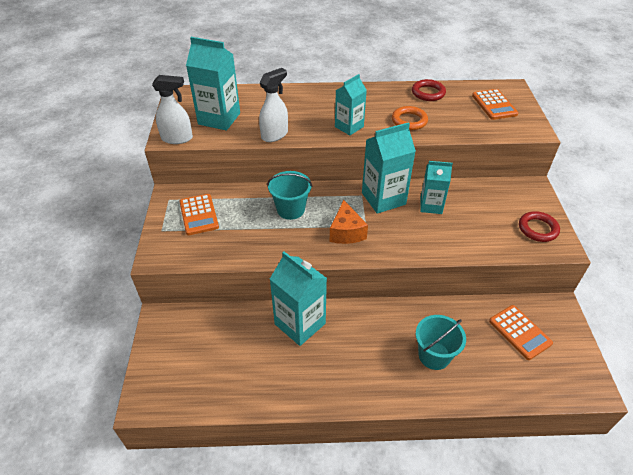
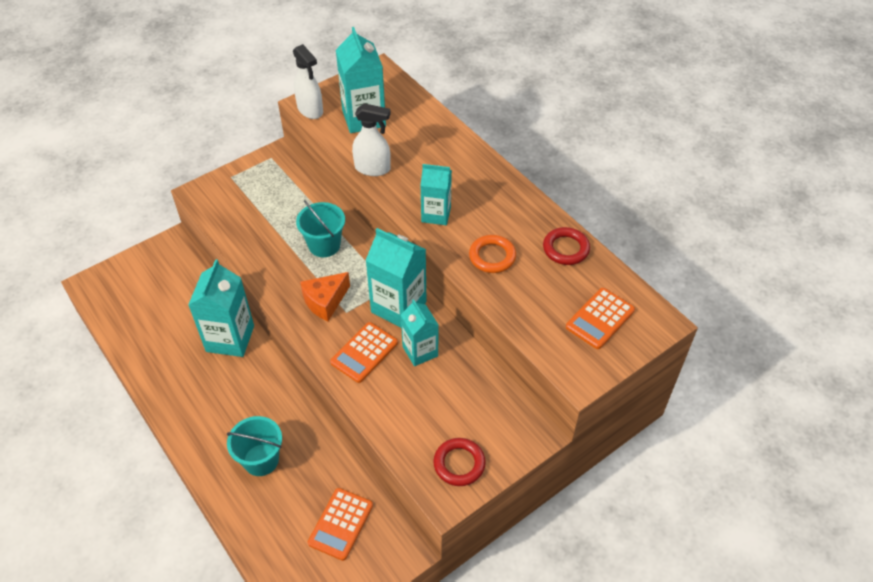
camera: 55 degrees right, 5 degrees up
orange calculator [179,194,219,235] -> orange calculator moved to [330,322,398,383]

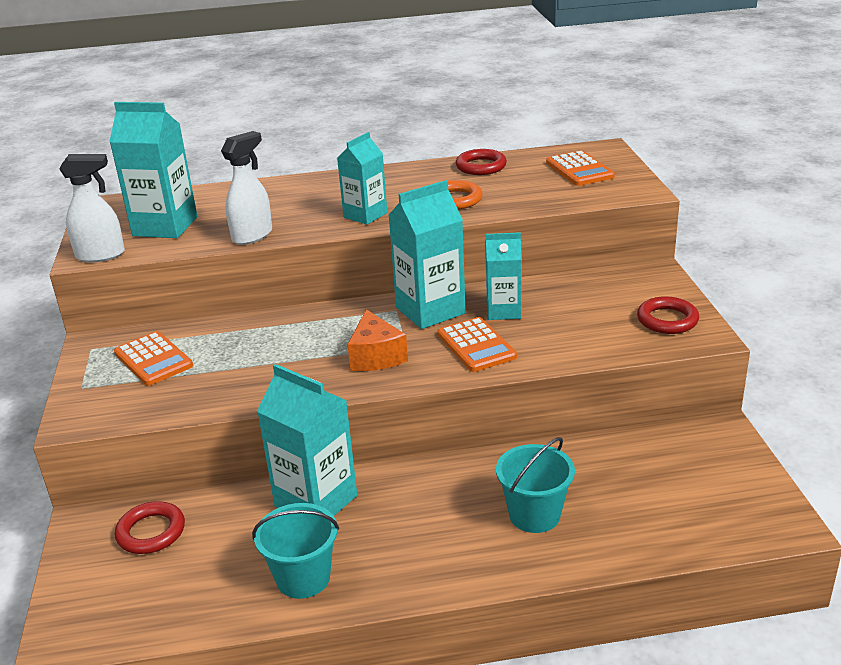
camera: 60 degrees left, 20 degrees down
turquoise bucket [296,200,345,257] -> turquoise bucket moved to [252,503,339,599]
orange calculator [308,488,373,561] -> orange calculator moved to [114,331,193,386]
none -> red ring [115,501,185,554]

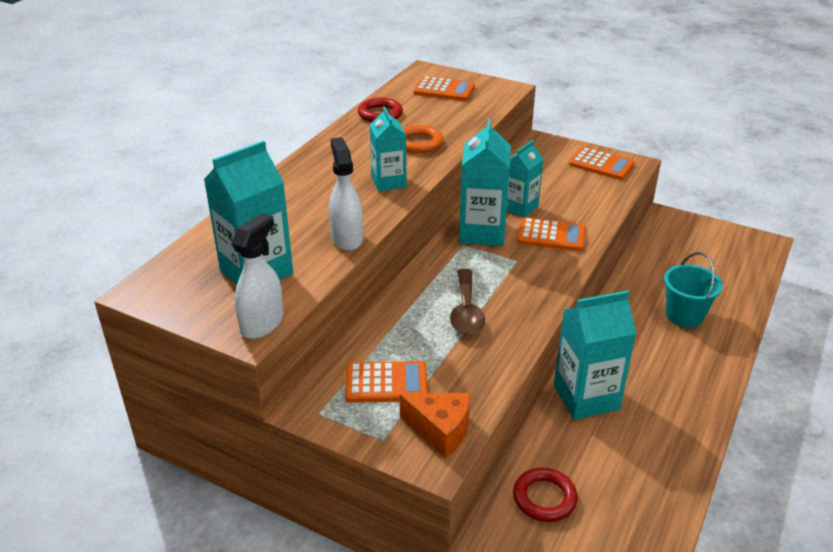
camera: 55 degrees left, 5 degrees up
turquoise bucket [252,503,339,599] -> none
orange cheese [347,309,408,371] -> orange cheese moved to [400,393,470,458]
red ring [637,296,699,334] -> orange calculator [569,147,635,180]
none -> brown spoon [450,269,485,335]

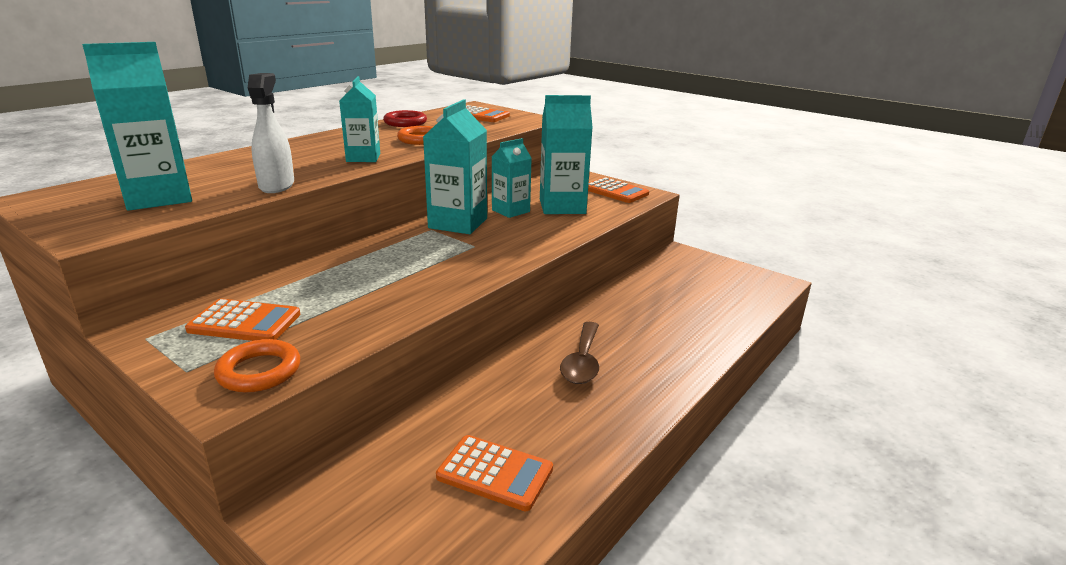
camera: 10 degrees right, 10 degrees down
white spray bottle [231,213,284,339] -> none
orange cheese [400,393,470,458] -> orange ring [214,339,300,393]
brown spoon [450,269,485,335] -> brown spoon moved to [560,322,599,384]
red ring [513,467,578,522] -> none
orange calculator [517,217,586,251] -> orange calculator moved to [436,435,553,512]
turquoise carton [554,291,637,420] -> turquoise carton moved to [540,95,593,214]
turquoise bucket [664,252,723,328] -> none

